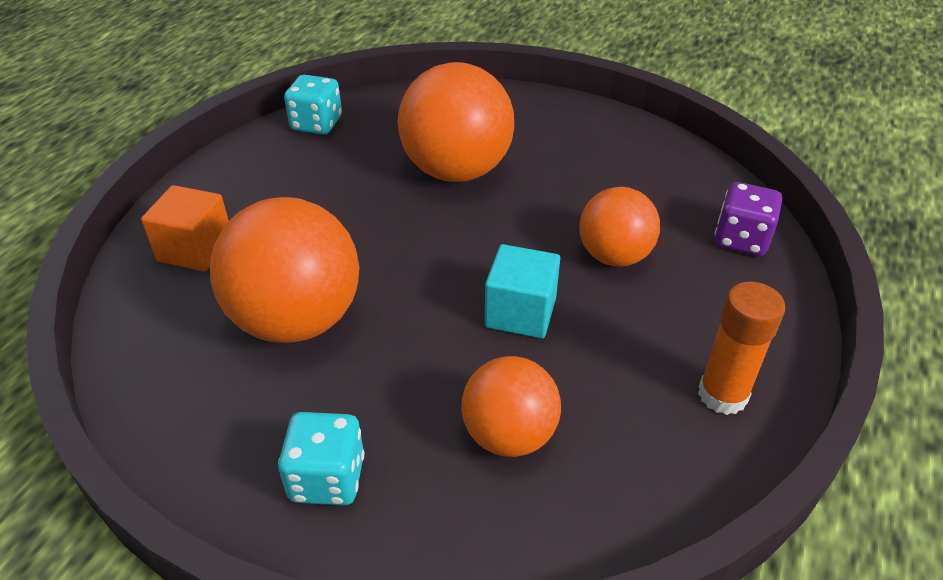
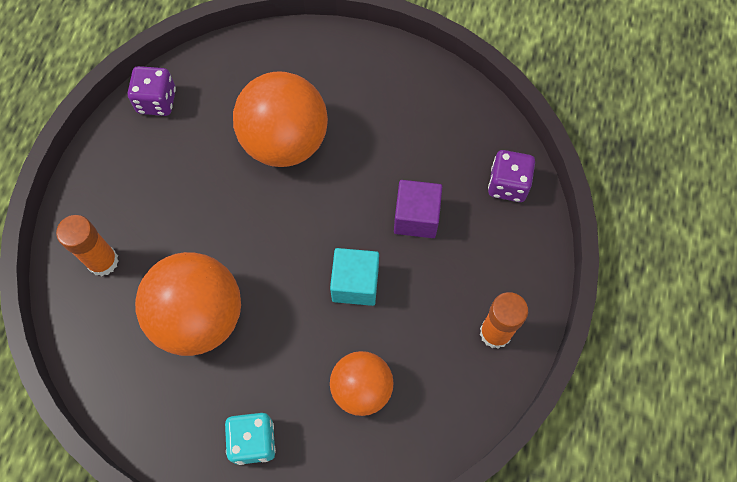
camera: 10 degrees left, 25 degrees up
orange cube [141,185,229,271] -> orange glue stick [56,215,119,276]
turquoise dice [284,75,342,135] -> purple dice [128,66,176,116]
orange ball [579,187,660,267] -> purple cube [394,180,442,238]

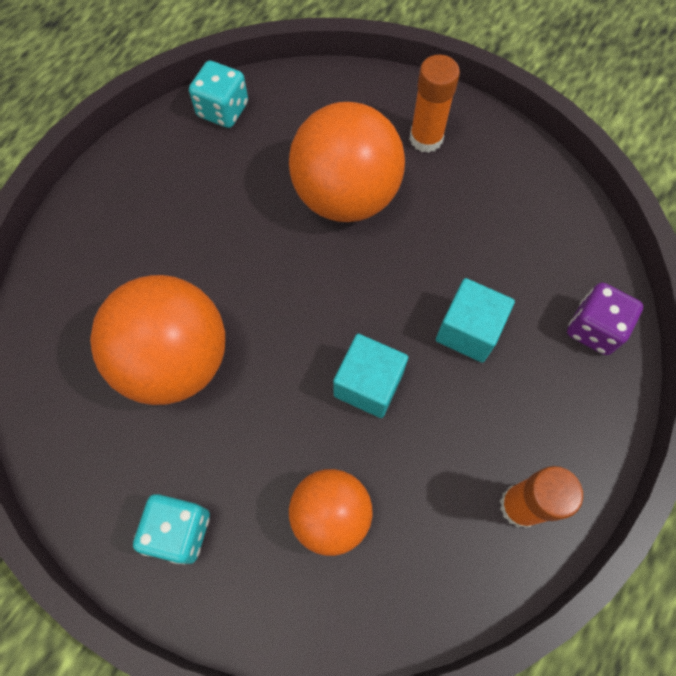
camera: 20 degrees right, 0 degrees up
orange glue stick [56,215,119,276] -> orange glue stick moved to [409,55,460,153]
purple dice [128,66,176,116] -> turquoise dice [189,61,248,128]
purple cube [394,180,442,238] -> turquoise cube [436,278,515,363]

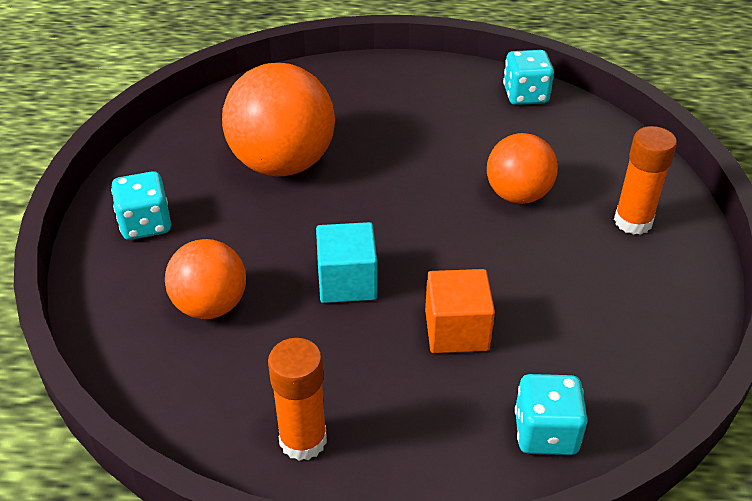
camera: 60 degrees right, 25 degrees down
orange ball [289,102,405,222] -> orange ball [487,133,558,204], size x0.61
turquoise cube [436,278,515,363] -> orange cube [425,269,495,353]
purple dice [567,283,643,355] -> turquoise dice [515,374,587,455]

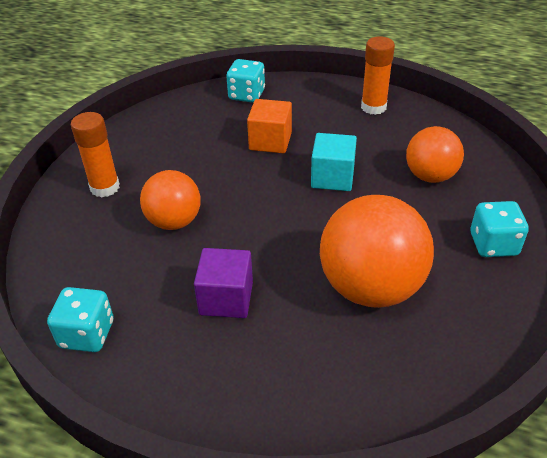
camera: 165 degrees left, 0 degrees up
none -> purple cube [194,248,253,318]

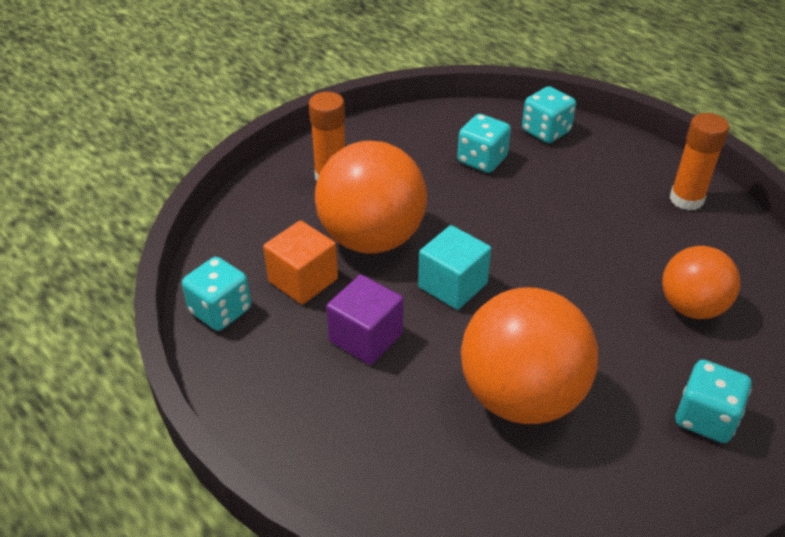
camera: 30 degrees right, 0 degrees up
orange ball [140,170,201,230] -> orange ball [315,141,427,253], size x1.63
orange cube [247,99,292,154] -> orange cube moved to [263,220,338,305]
turquoise cube [311,133,357,191] -> turquoise cube moved to [418,225,491,310]
none -> turquoise dice [457,114,511,173]

